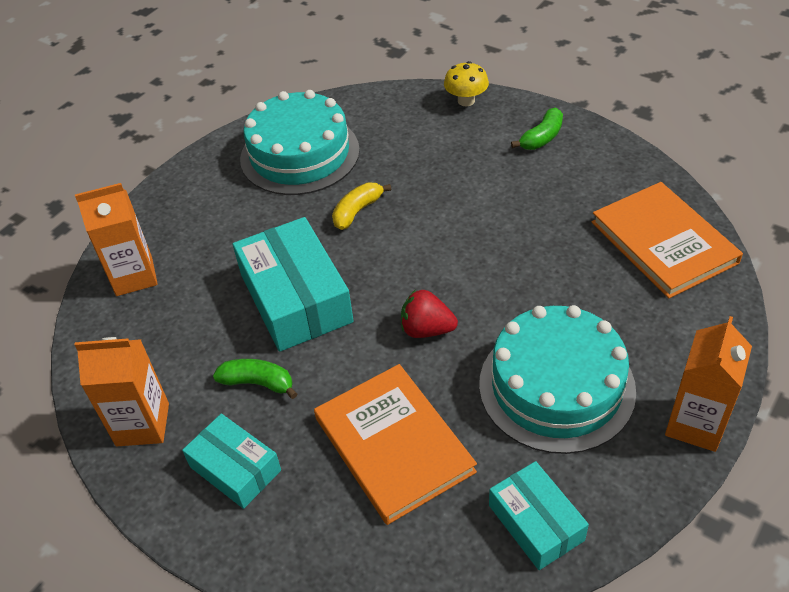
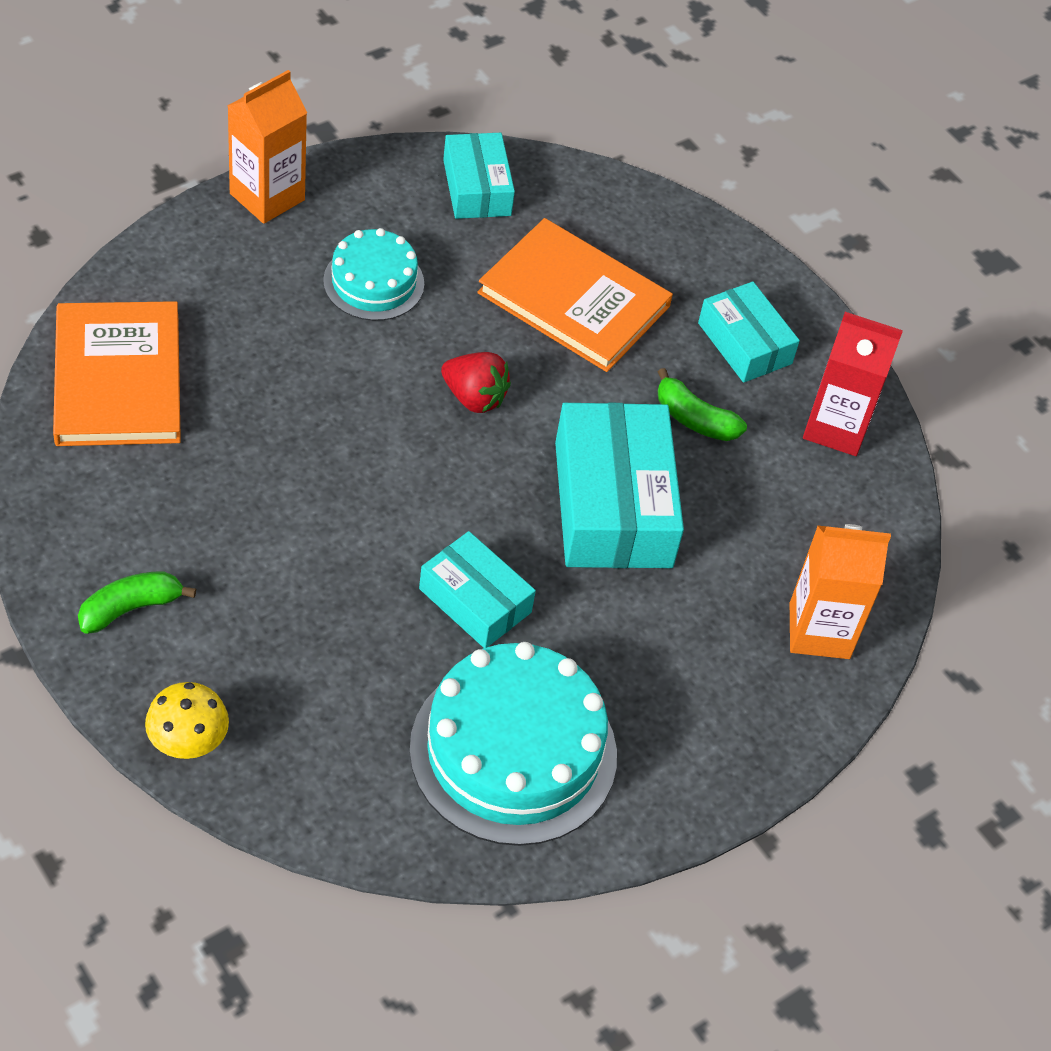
camera: 170 degrees left, 5 degrees up
orange carton [74,337,169,446] -> red carton [803,312,903,456]
orange book [314,364,477,525] -> orange book turned 45 degrees counterclockwise [477,218,673,372]
yellow banana [332,183,391,230] -> turquoise box [419,531,536,648]
turquoise cake [479,305,636,454] -> turquoise cake [323,228,424,321], size x0.56

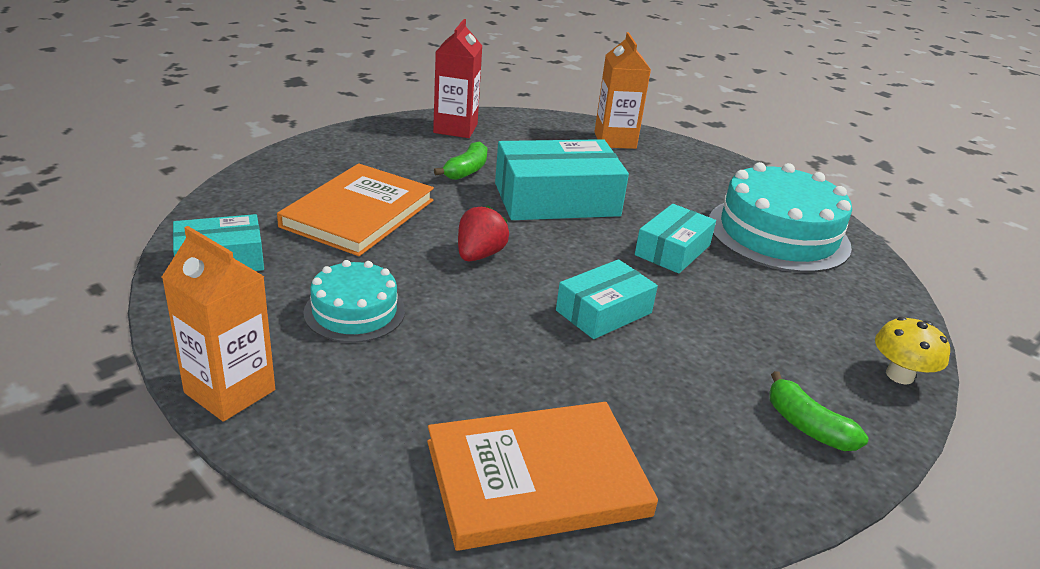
camera: 95 degrees left, 20 degrees down
turquoise box [698,282,800,383] -> turquoise box moved to [556,259,658,339]

